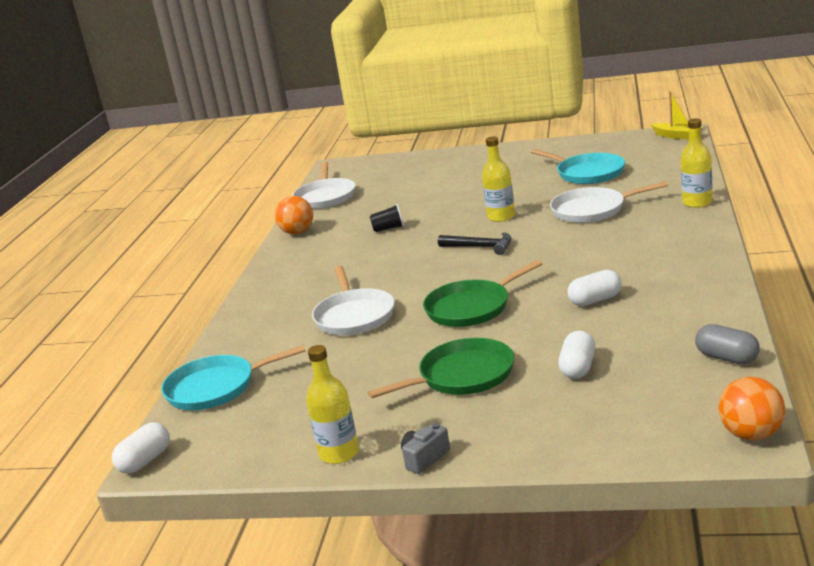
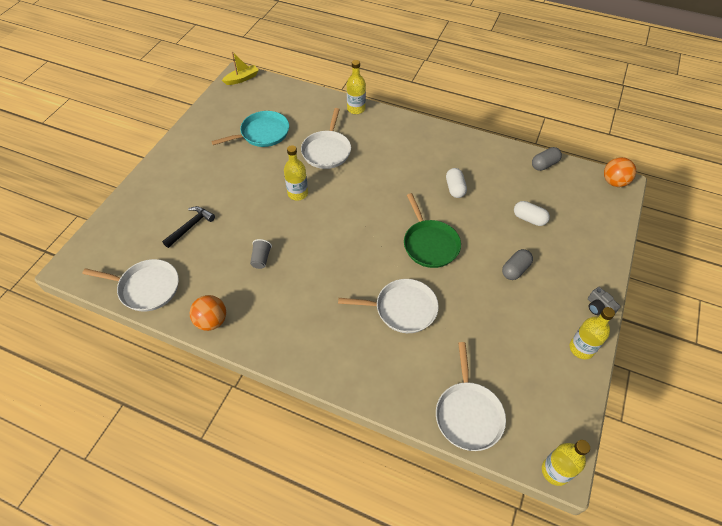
camera: 80 degrees left, 30 degrees up
white capsule [112,422,170,474] -> yellow bottle [542,440,590,486]
turquoise pan [161,345,306,410] -> white pan [436,342,506,451]
green pan [368,338,514,398] -> grey capsule [502,249,533,280]
black cup [370,204,404,232] -> grey cup [250,239,272,269]
black hammer [438,232,512,255] -> black hammer moved to [162,206,215,248]

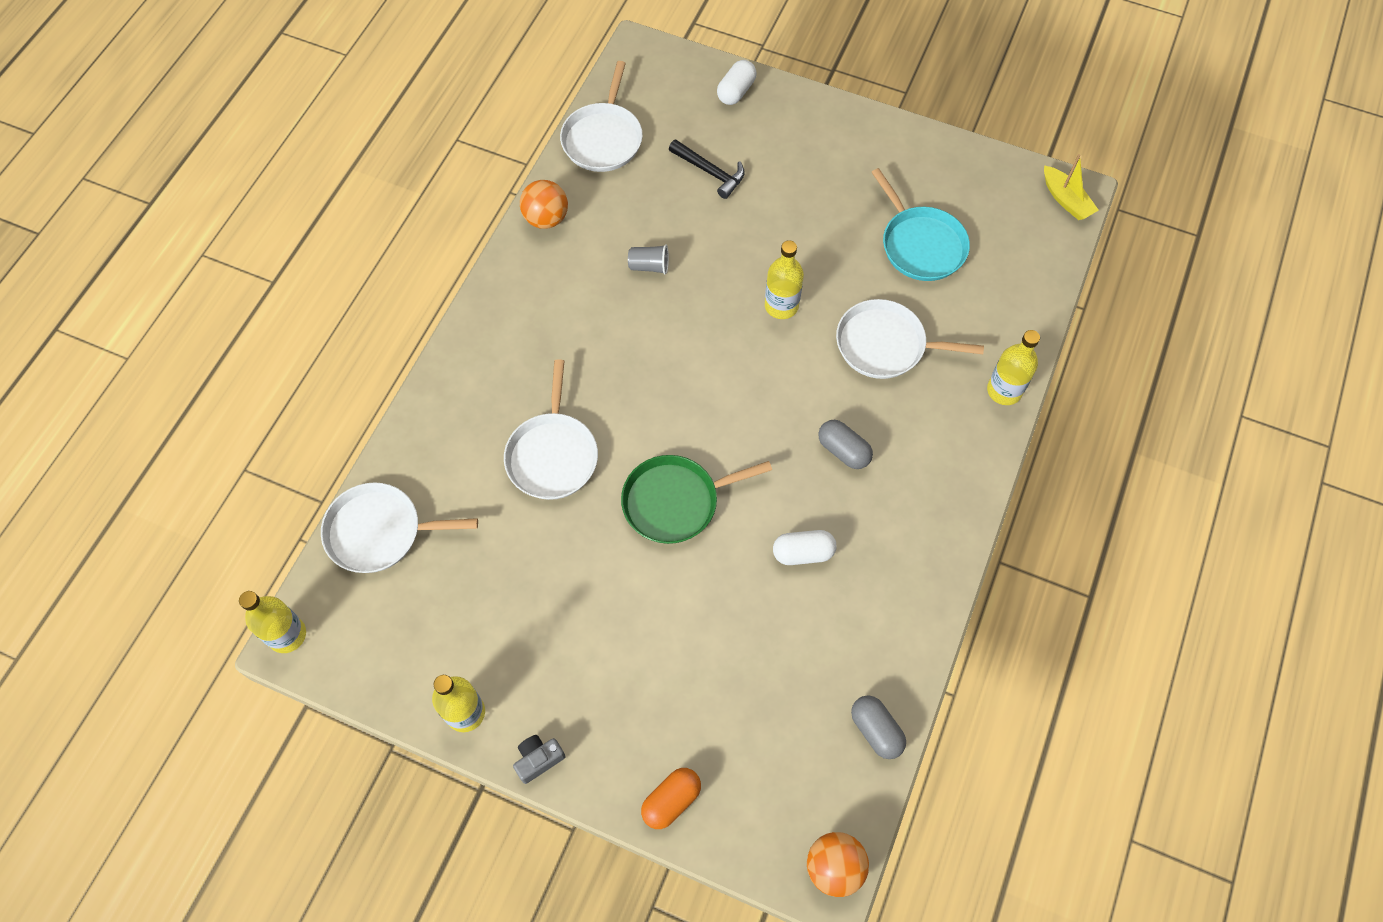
camera: 90 degrees right, 10 degrees up
grey capsule [502,249,533,280] -> grey capsule moved to [818,420,873,469]
white capsule [514,201,550,226] -> white capsule moved to [717,60,756,105]
none -> orange capsule [641,768,701,829]

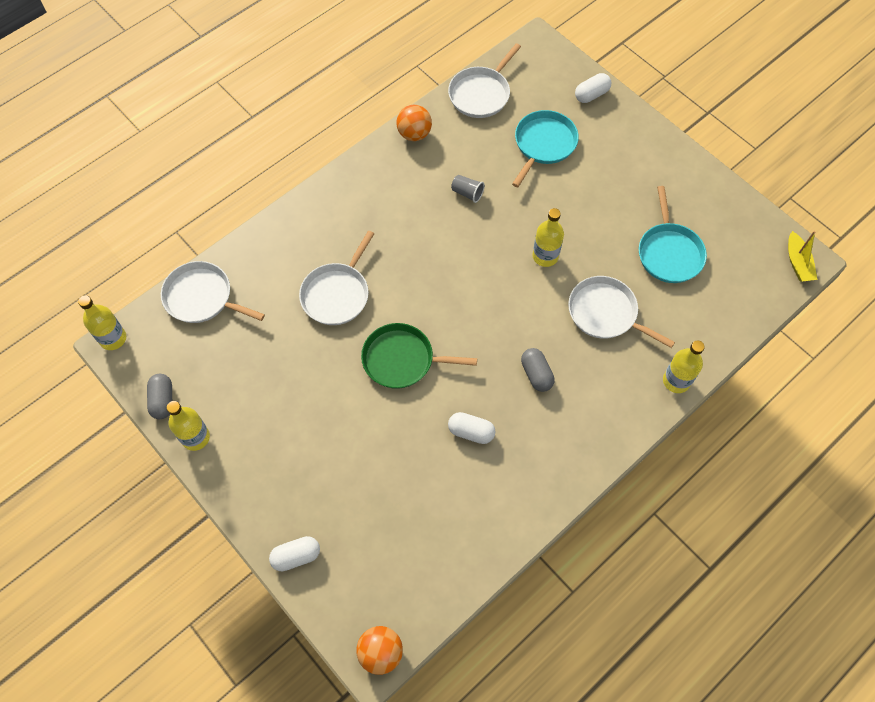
camera: 25 degrees right, 0 degrees up
grey camera [513,735,566,784] -> none
orange capsule [641,768,701,829] -> white capsule [269,536,320,571]
black hammer [669,139,745,199] -> turquoise pan [512,110,579,187]
grey capsule [851,695,906,759] -> grey capsule moved to [147,374,172,419]

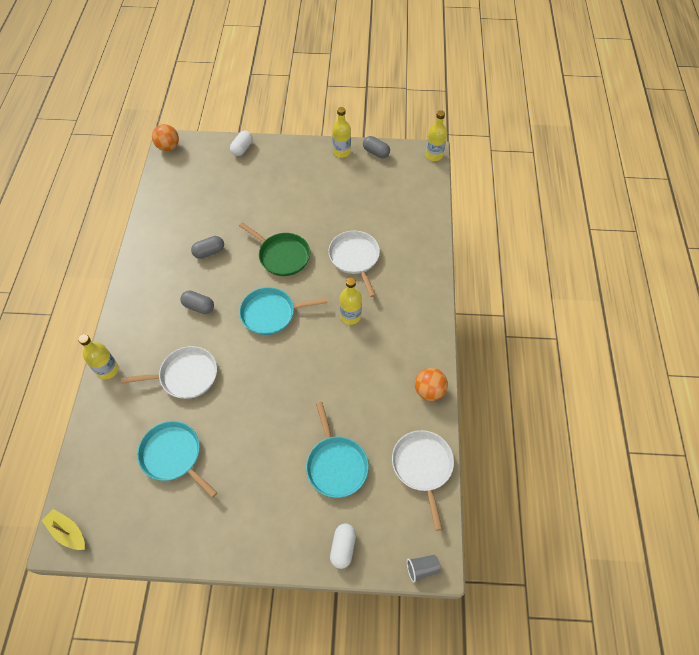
camera: 135 degrees right, 5 degrees down
white pan [161,261,265,323] -> none
green pan [361,323,477,389] -> green pan turned 75 degrees clockwise [239,222,310,276]
white capsule [448,412,495,444] -> grey capsule [191,236,224,259]
grey cup [451,175,485,203] -> grey cup moved to [407,555,441,583]
yellow bottle [533,208,564,267] -> yellow bottle moved to [340,277,362,325]
none -> turquoise pan [239,287,328,335]

